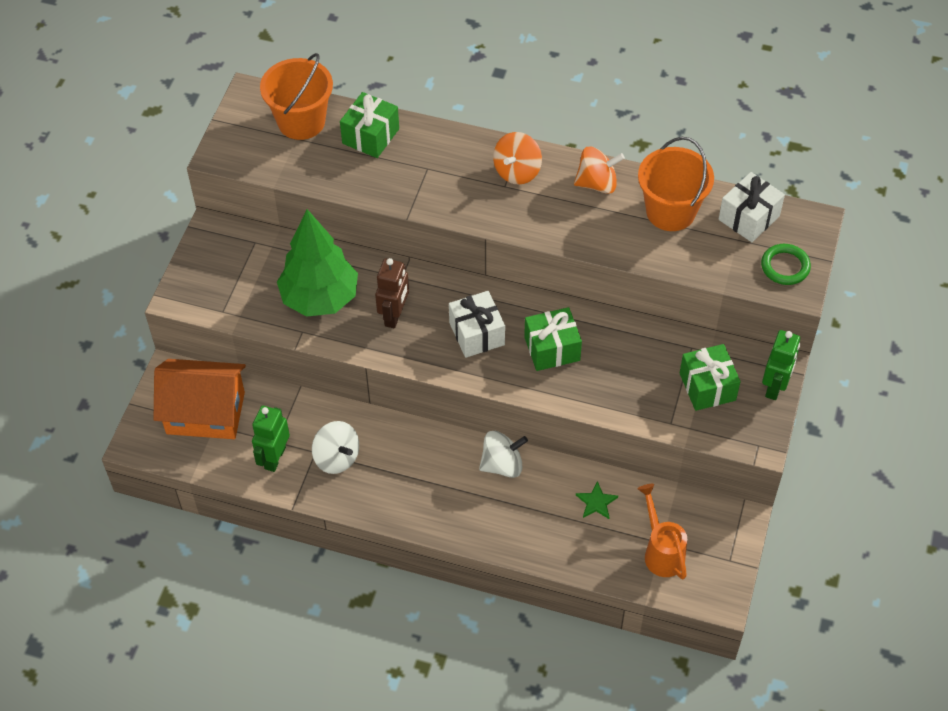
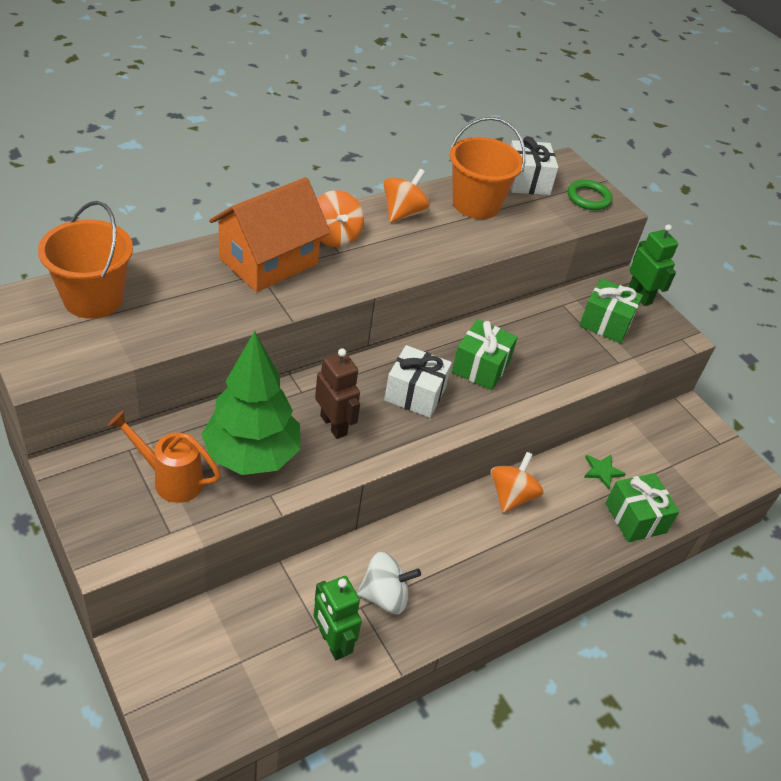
camera: 55 degrees left, 10 degrees down
orange house [154,359,246,439] -> orange house moved to [209,177,330,292]
green gift [340,92,399,158] -> green gift moved to [605,473,680,542]
white spinning top [479,431,528,478] -> orange spinning top [490,452,544,513]
orange watering can [638,484,687,579] -> orange watering can moved to [108,410,221,503]

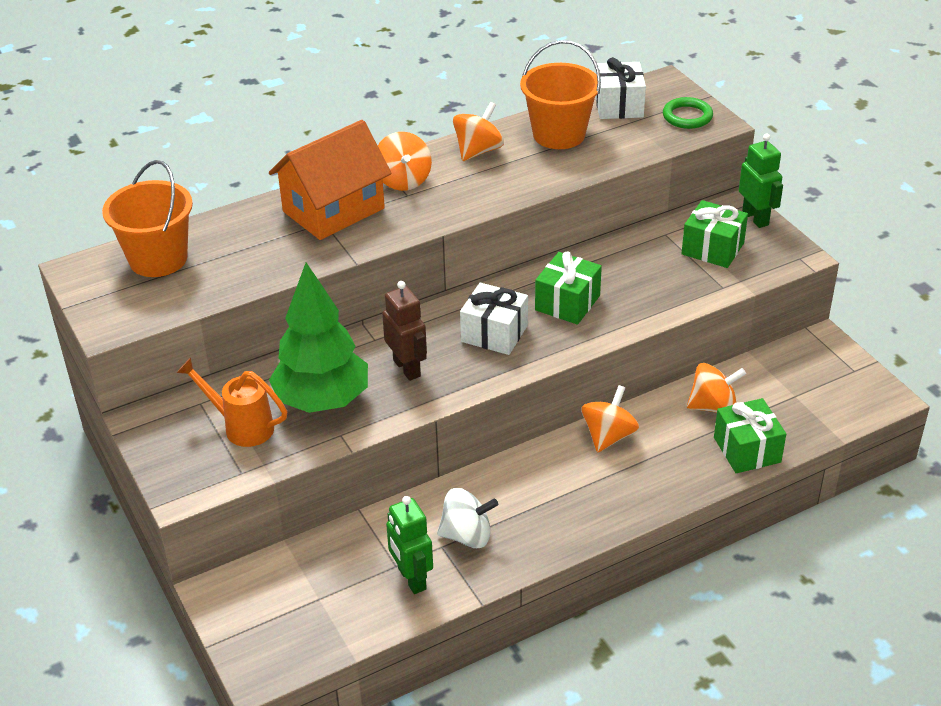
camera: 10 degrees right, 5 degrees down
green star [584,455,626,489] -> orange spinning top [687,363,746,413]

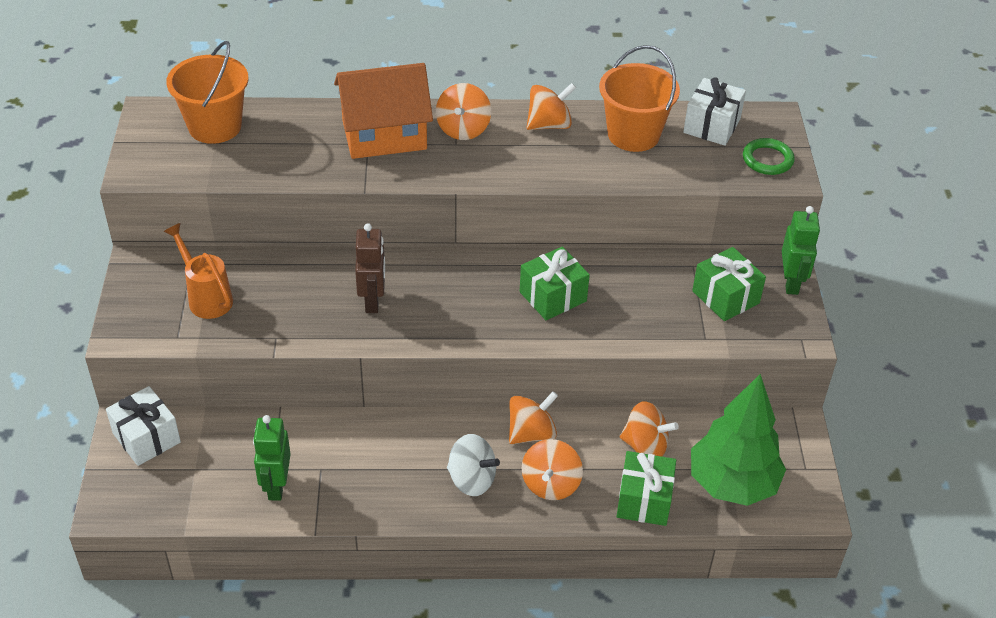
camera: 25 degrees right, 5 degrees up
green tree [269,262,368,413] -> green tree moved to [691,374,786,506]
white spinning top [437,488,498,548] -> white spinning top moved to [447,434,500,496]
white gift [460,283,528,355] -> white gift moved to [106,386,181,466]
none -> orange spinning top [521,439,583,500]

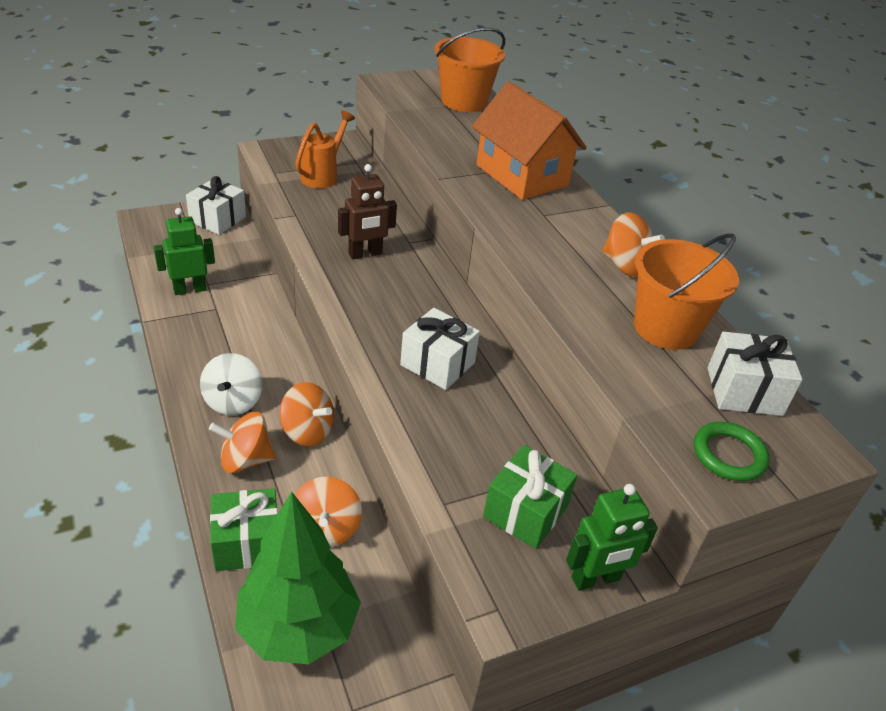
camera: 65 degrees right, 5 degrees down
orange spinning top [436,83,491,140] -> none
green gift [520,247,590,320] -> white gift [400,308,480,390]

